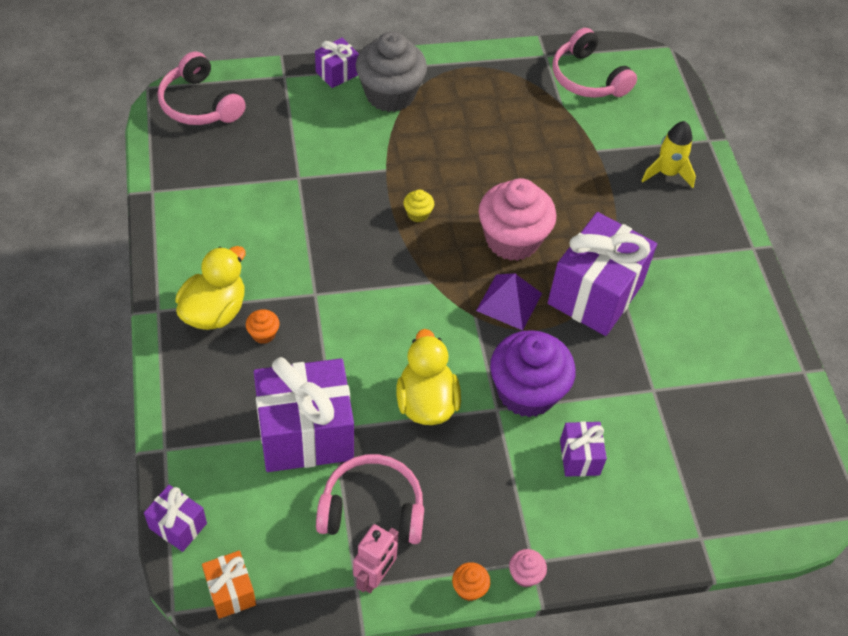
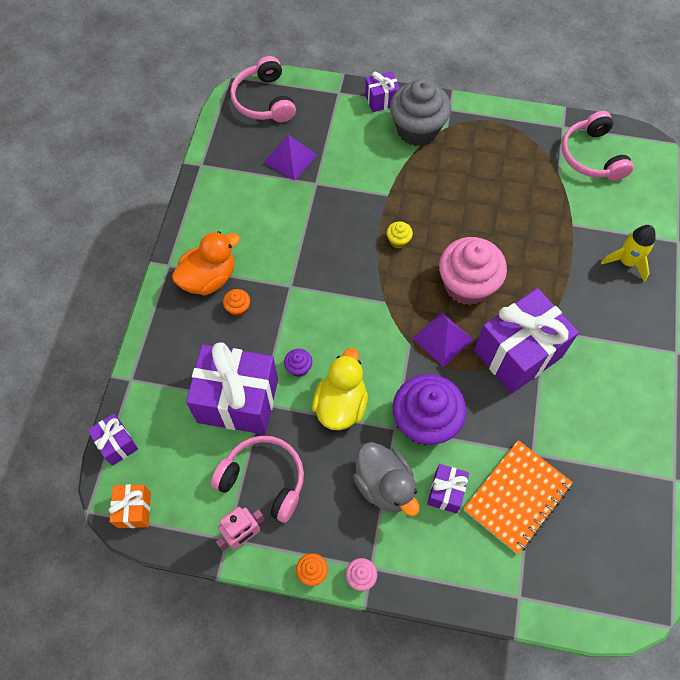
camera: 25 degrees right, 10 degrees up
yellow duck [175,246,246,330] -> orange duck [172,231,240,295]
none -> purple pyramid [263,135,317,181]
none -> purple cupcake [284,349,312,377]
none -> grey duck [353,442,419,516]
none -> orange notebook [463,440,573,554]

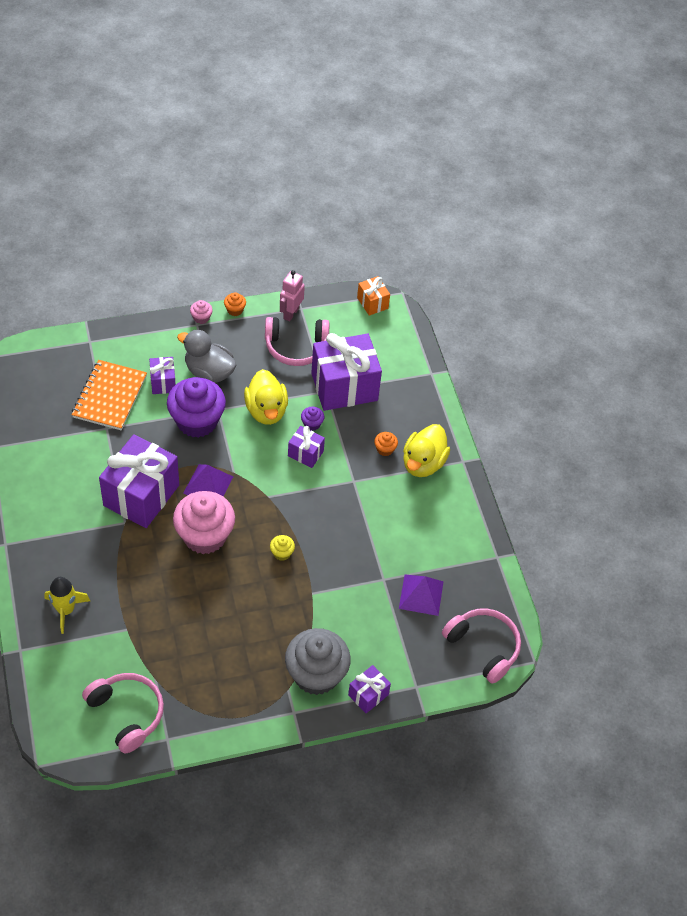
camera: 150 degrees right, 10 degrees down
purple gift [88,414,138,466] -> purple gift moved to [288,426,325,468]
orange duck [172,231,240,295] -> yellow duck [403,424,450,477]

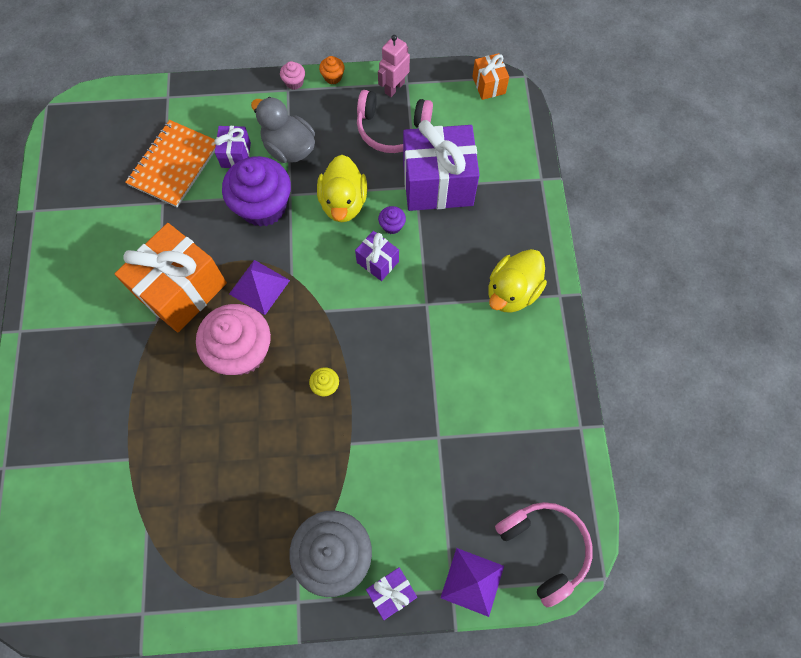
camera: 15 degrees right, 15 degrees up
yellow rocket [44,577,90,634] -> none
pink headphones [82,673,164,753] -> none
purple gift [99,434,179,528] -> orange gift [114,223,227,332]
orange cupcake [374,432,398,456] -> none
purple pyramid [399,575,444,616] -> purple pyramid moved to [441,548,504,617]

